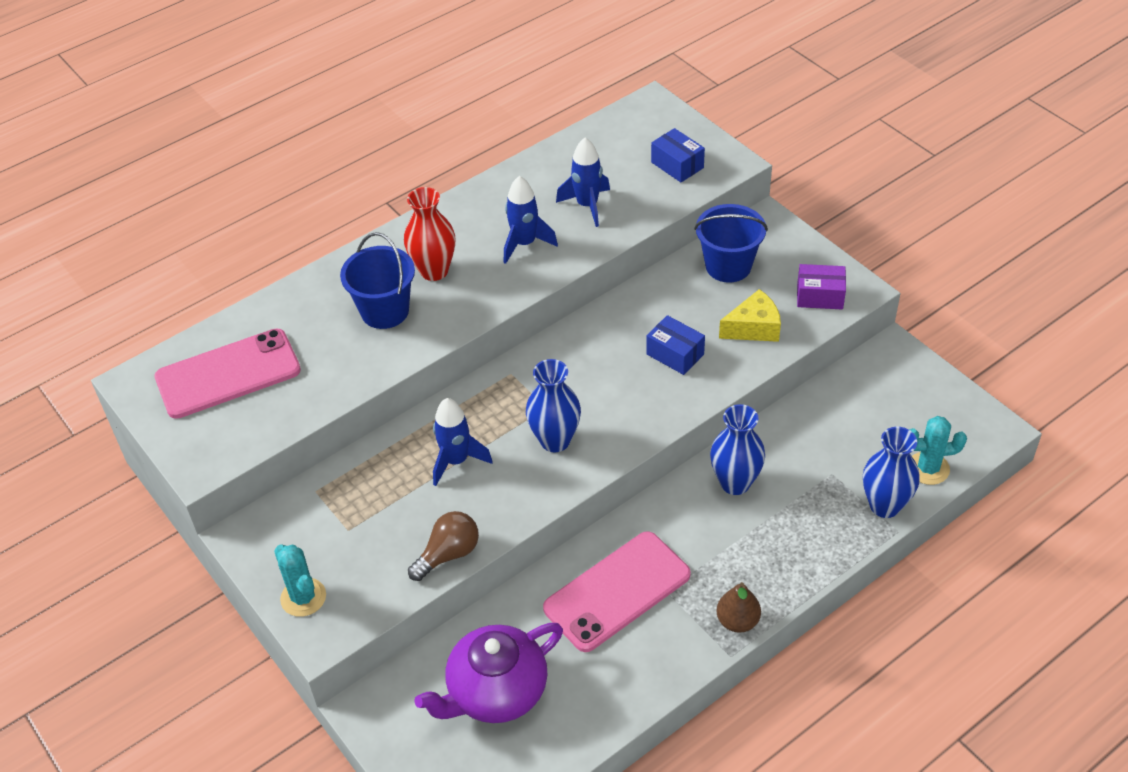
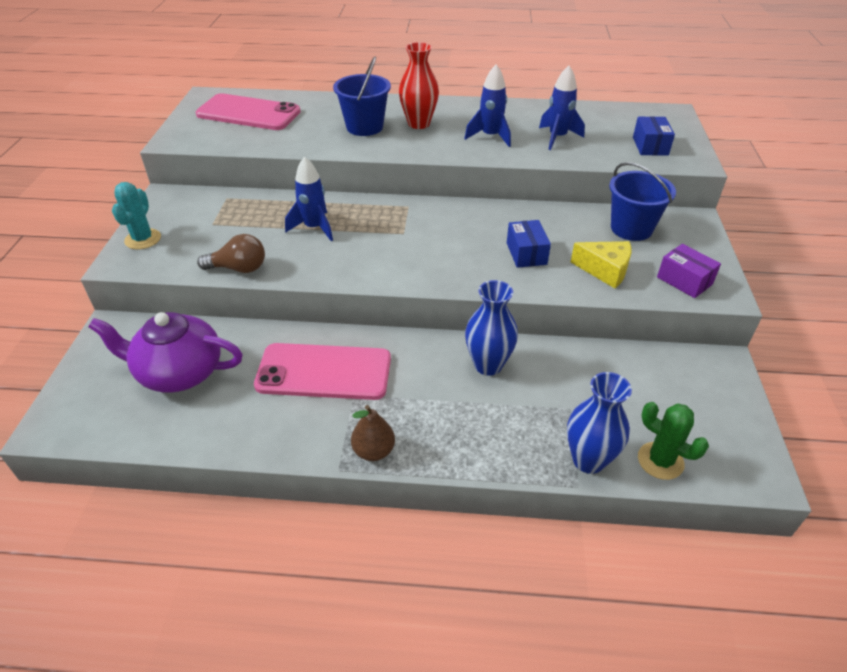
camera: 40 degrees right, 5 degrees down
blue vase [526,359,581,452] -> none
turquoise cactus [909,416,967,485] -> green cactus [638,402,709,480]

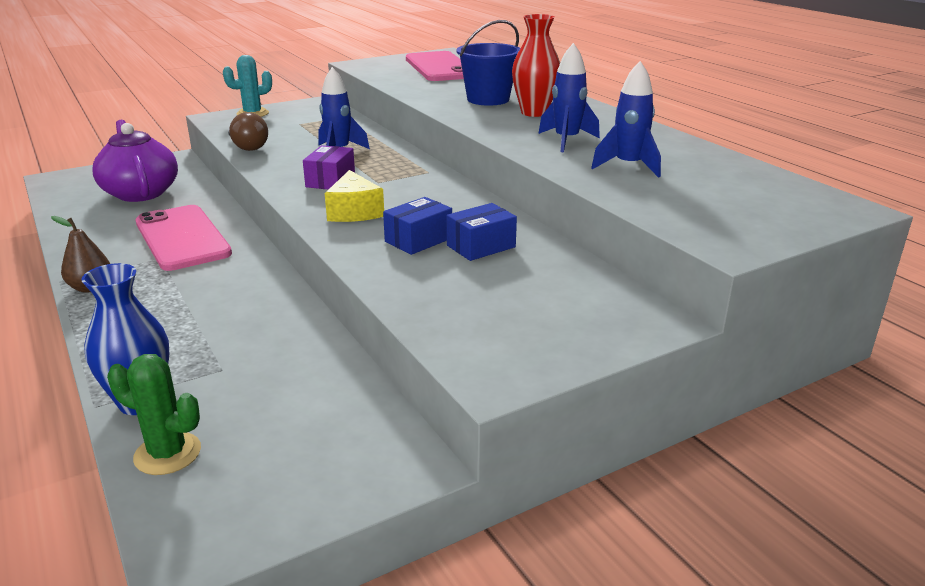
camera: 55 degrees right, 15 degrees down
blue vase [465,280,518,376] -> none
yellow cheese [571,241,631,288] -> yellow cheese moved to [325,170,384,222]
blue bucket [609,162,676,241] -> none
blue box [633,116,675,155] -> blue box moved to [447,203,517,261]
green cactus [638,402,709,480] -> green cactus turned 75 degrees counterclockwise [107,354,201,475]
purple box [657,244,721,298] -> purple box moved to [303,145,355,190]

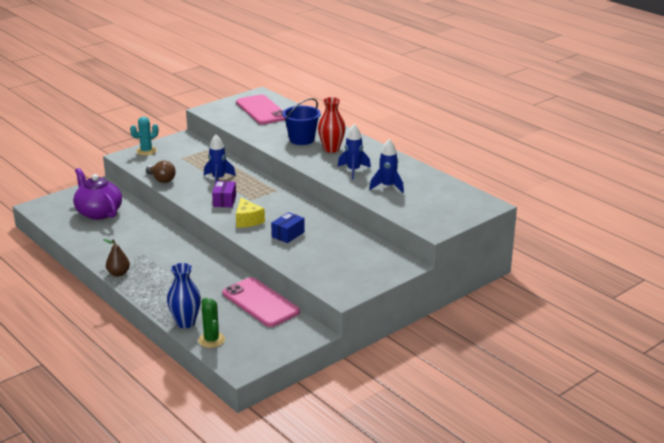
camera: 10 degrees left, 0 degrees up
green cactus [107,354,201,475] -> green cactus turned 60 degrees clockwise [198,297,225,348]
pink phone [135,205,232,271] -> pink phone moved to [222,277,300,327]
blue box [447,203,517,261] -> none

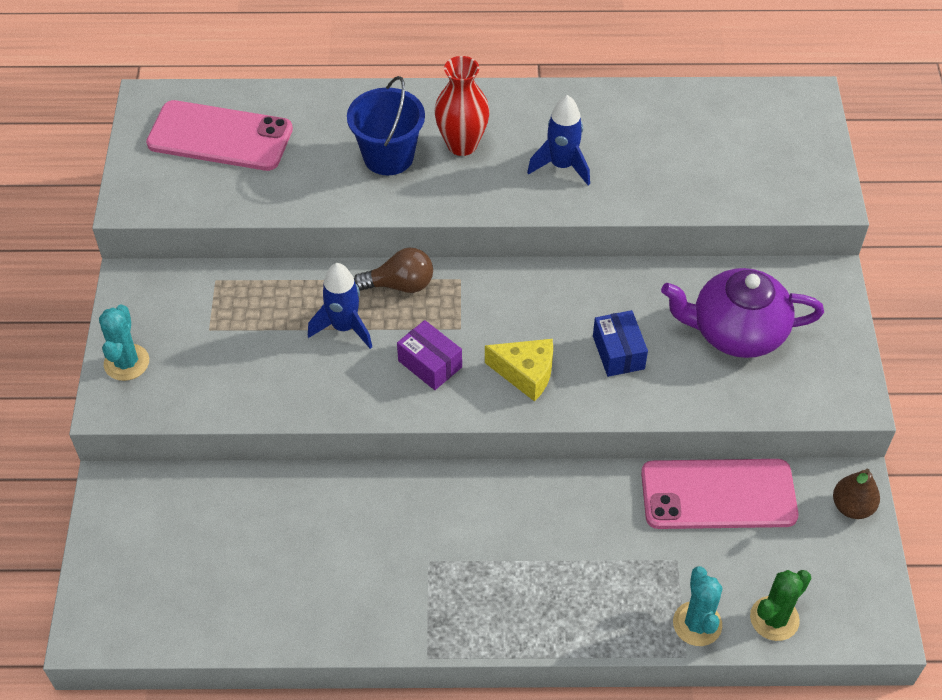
camera: 50 degrees left, 25 degrees up
purple teapot [73,168,122,220] -> purple teapot moved to [661,268,824,358]
brown pear [103,239,130,277] -> brown pear moved to [833,469,880,519]
brown light bulb [146,160,176,183] -> brown light bulb moved to [354,247,433,293]
blue vase [167,263,201,328] -> turquoise cactus [673,566,722,646]
green cactus [198,297,225,348] -> green cactus turned 60 degrees counterclockwise [750,570,811,641]
blue rocket [369,139,404,193] -> none

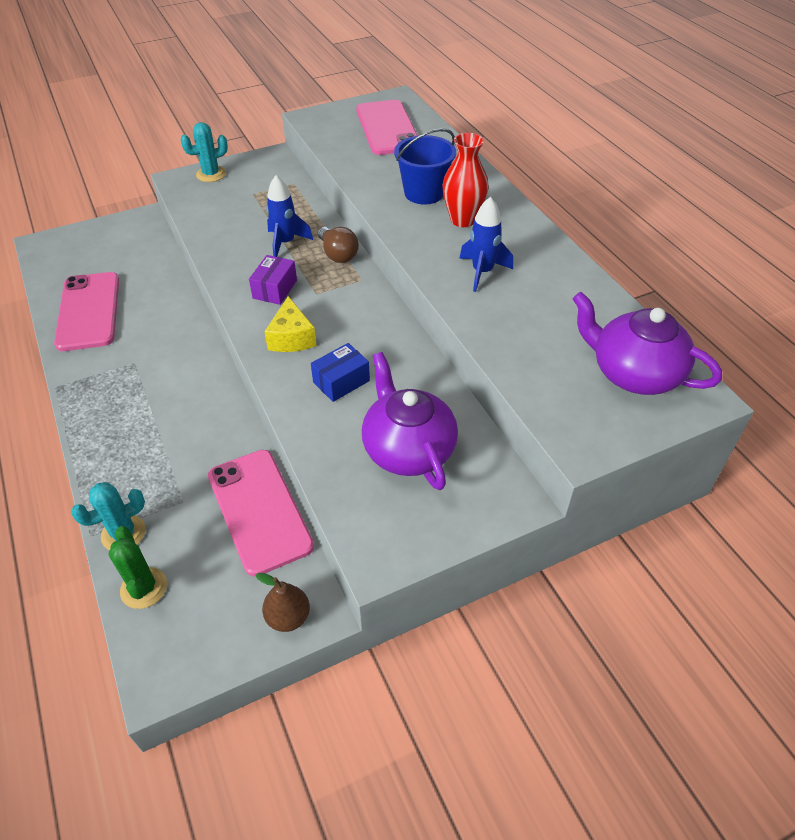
camera: 65 degrees right, 5 degrees down
green cactus [750,570,811,641] -> green cactus turned 45 degrees clockwise [109,526,167,609]
none -> pink phone [54,272,119,351]
none -> purple teapot [572,292,722,395]

